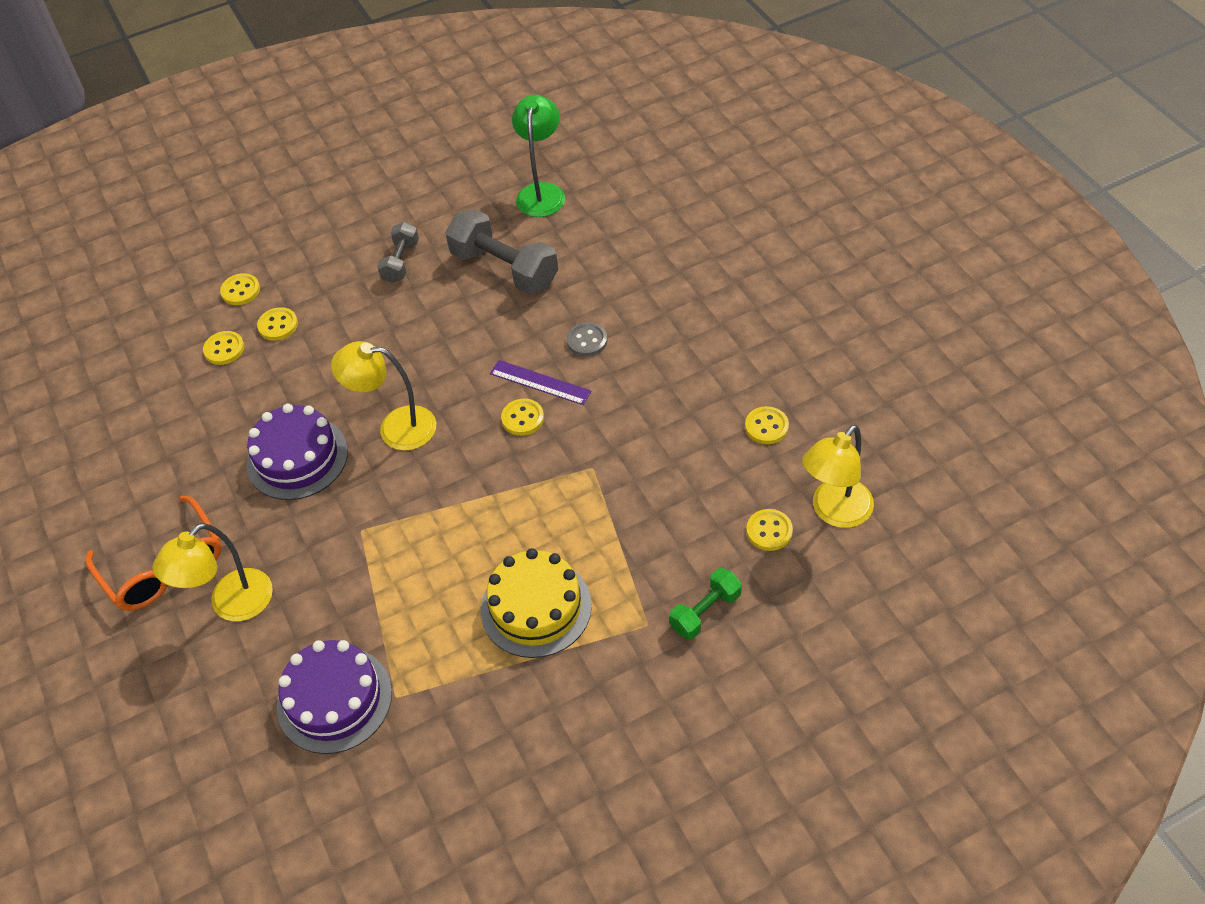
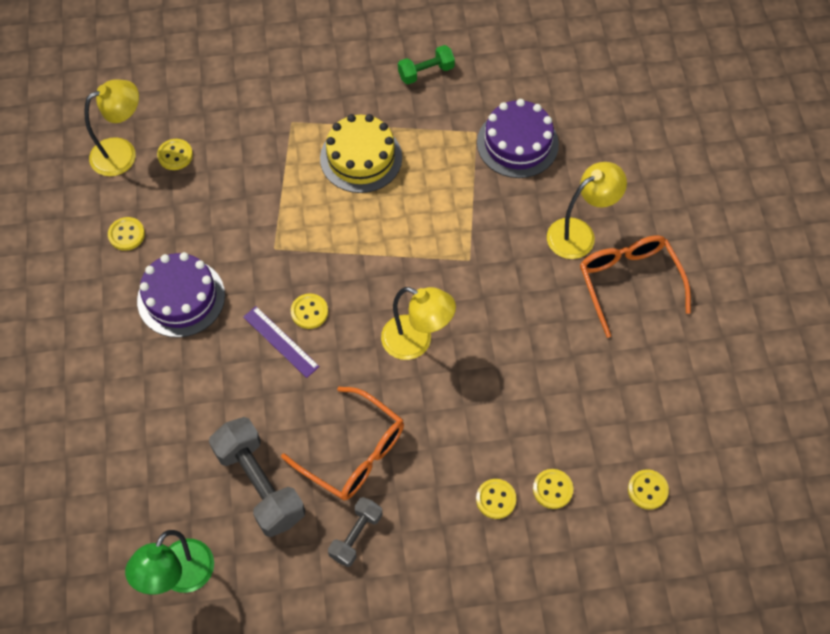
camera: 165 degrees left, 10 degrees up
yellow button [220,273,260,305] -> yellow button moved to [628,469,669,510]
purple cake [246,404,348,500] -> purple cake moved to [137,252,225,338]
grey button [566,322,607,357] -> none
green dumbbell [669,568,742,640] -> green dumbbell moved to [398,45,455,84]
none -> orange glasses [281,387,404,501]

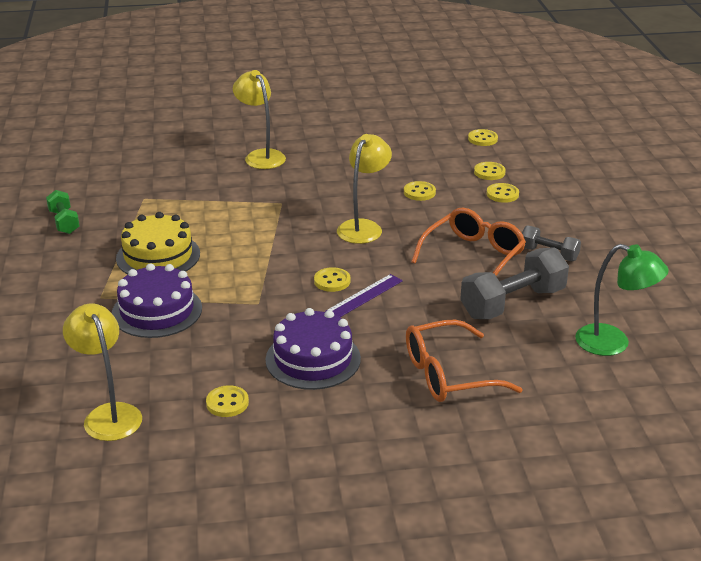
camera: 90 degrees left, 30 degrees down
yellow button [157,139,193,170] -> yellow button moved to [404,181,436,201]
purple cake [477,99,559,178] -> purple cake moved to [112,263,202,338]
orange glasses [580,235,691,338] -> orange glasses moved to [406,320,523,402]

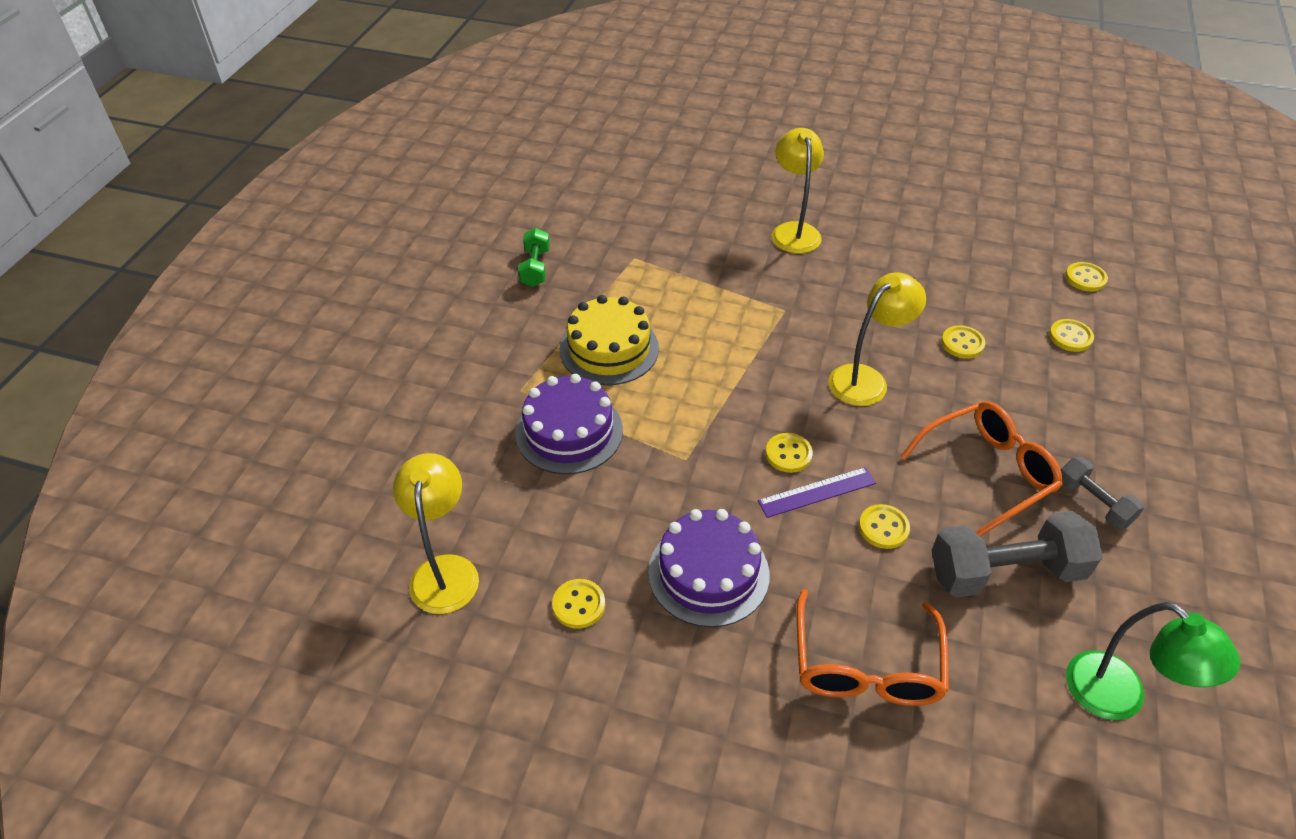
camera: 25 degrees right, 15 degrees up
orange glasses [406,320,523,402] -> orange glasses turned 90 degrees counterclockwise [796,589,949,706]
yellow button [487,183,519,203] -> yellow button moved to [859,504,910,549]

